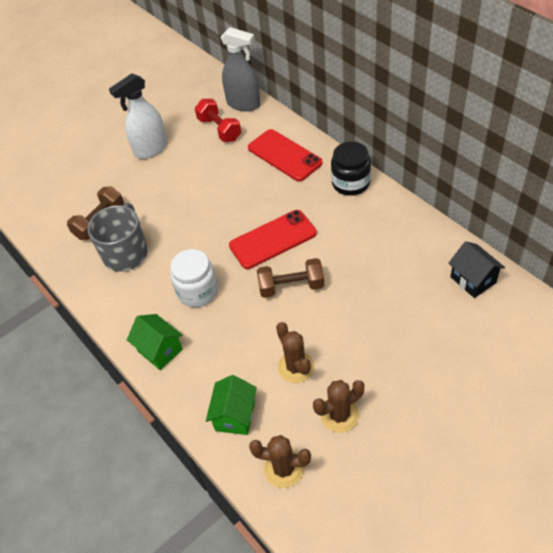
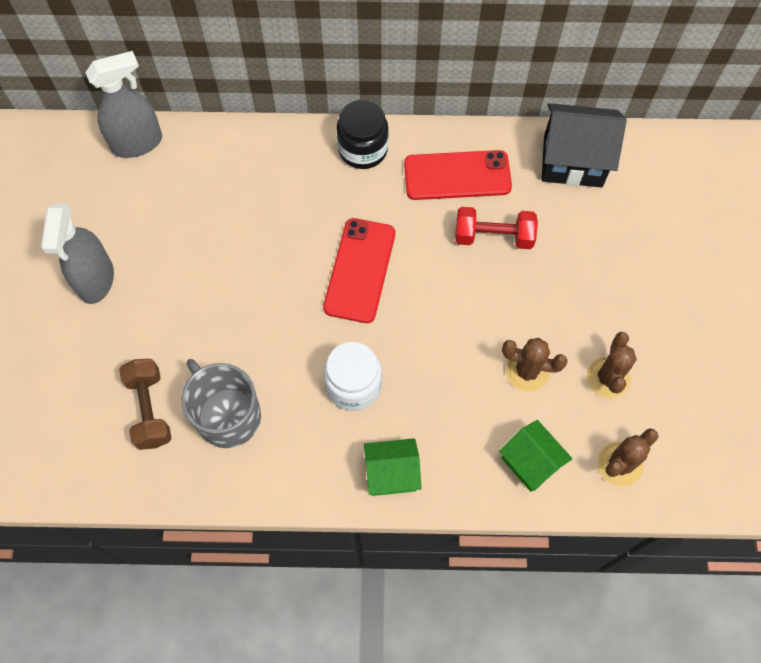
camera: 55 degrees left, 15 degrees up
white spray bottle [109,73,168,159] -> grey spray bottle [41,203,114,304]
red dumbbell [195,99,241,142] -> red dumbbell moved to [456,207,538,249]
red phone [248,129,323,181] -> red phone moved to [404,150,512,200]
brown dumbbell [257,258,324,298] -> none
black house [448,241,505,298] -> black house [542,103,627,188], size x1.56

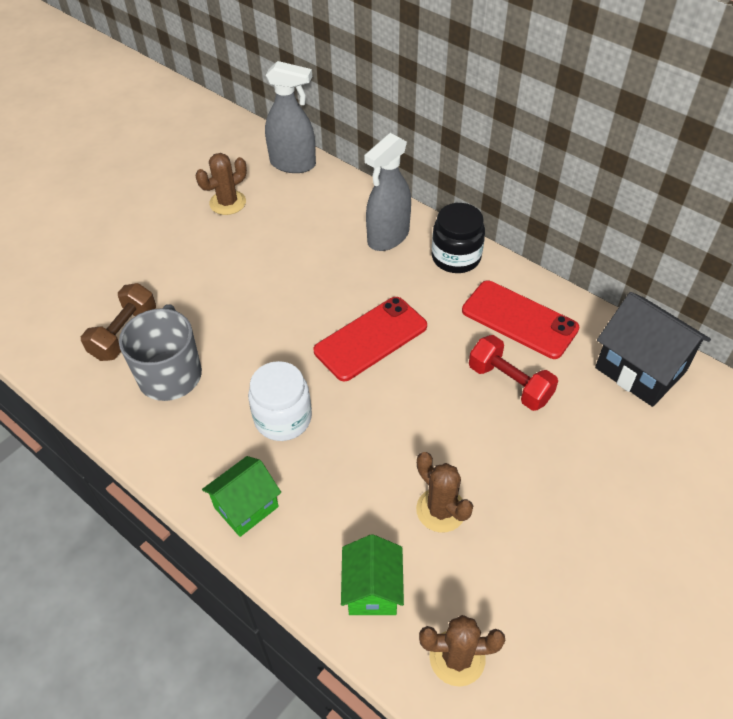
camera: 40 degrees right, 15 degrees down
grey spray bottle [41,203,114,304] -> grey spray bottle moved to [364,133,411,251]
green house [364,438,422,496] -> green house turned 75 degrees counterclockwise [202,456,281,537]
brown cactus [587,332,637,398] -> brown cactus moved to [196,153,247,215]

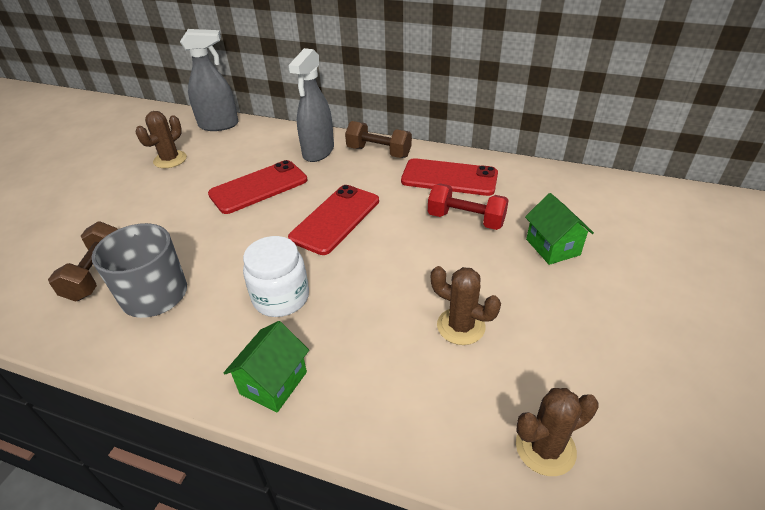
camera: 20 degrees left, 10 degrees down
green house [341,534,404,615] -> green house moved to [525,193,594,265]
black jar [432,203,485,273] -> brown dumbbell [345,121,412,158]
black house [595,292,711,407] -> none
none -> red phone [208,160,307,214]

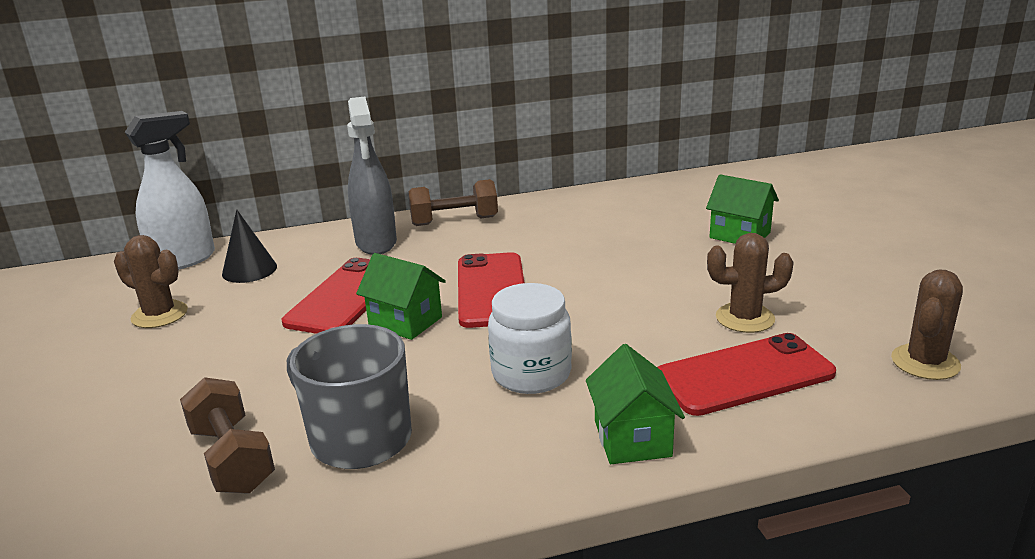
camera: 35 degrees left, 15 degrees down
brown cactus [135,111,187,168] -> brown cactus turned 60 degrees counterclockwise [114,235,188,328]
grey spray bottle [180,29,239,131] -> white spray bottle [125,111,215,269]
red phone [401,158,498,196] -> red phone moved to [657,333,836,416]
red dumbbell [428,183,509,230] -> none
none -> black cone [222,209,277,283]
none -> green house [356,253,446,340]

